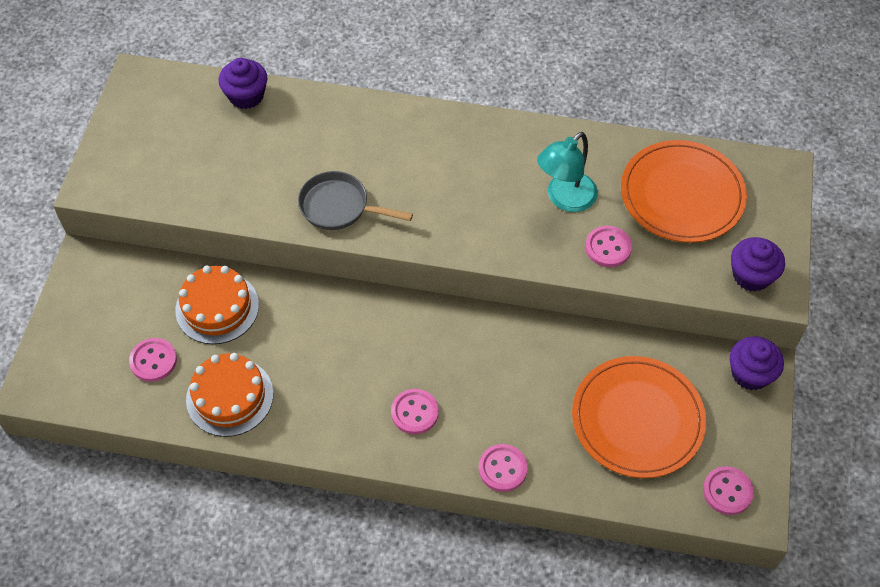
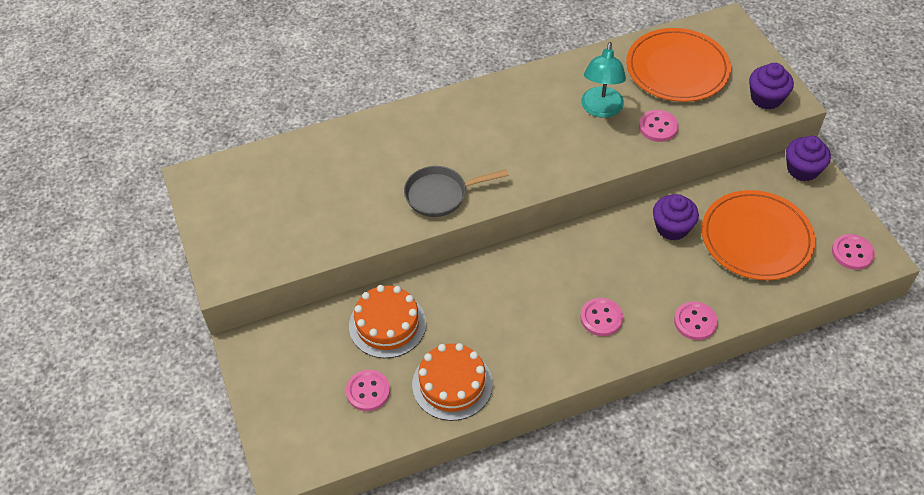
camera: 30 degrees left, 5 degrees down
purple cupcake [219,58,267,109] -> purple cupcake moved to [653,194,699,241]

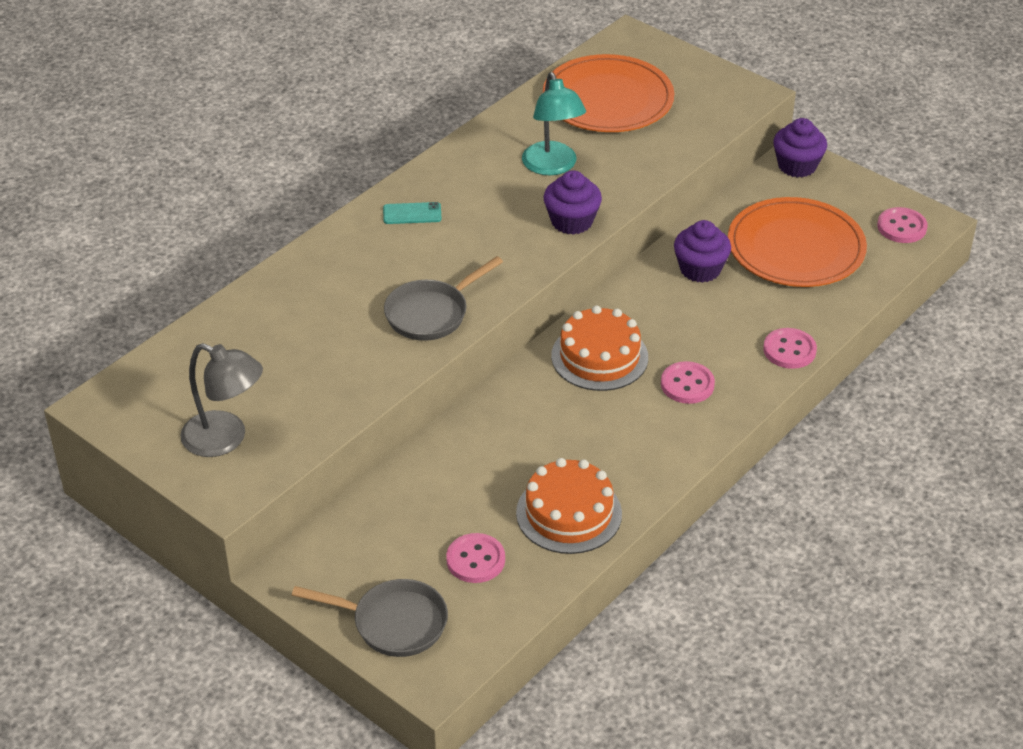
camera: 30 degrees left, 10 degrees down
orange cake [349,285,426,358] -> orange cake moved to [551,306,648,391]
pink button [639,110,678,142] -> none
purple cupcake [749,63,794,109] -> purple cupcake moved to [544,170,602,235]
none -> grey lamp [180,343,263,457]
none -> grey pan [292,579,448,657]
none -> turquoise phone [383,202,441,224]

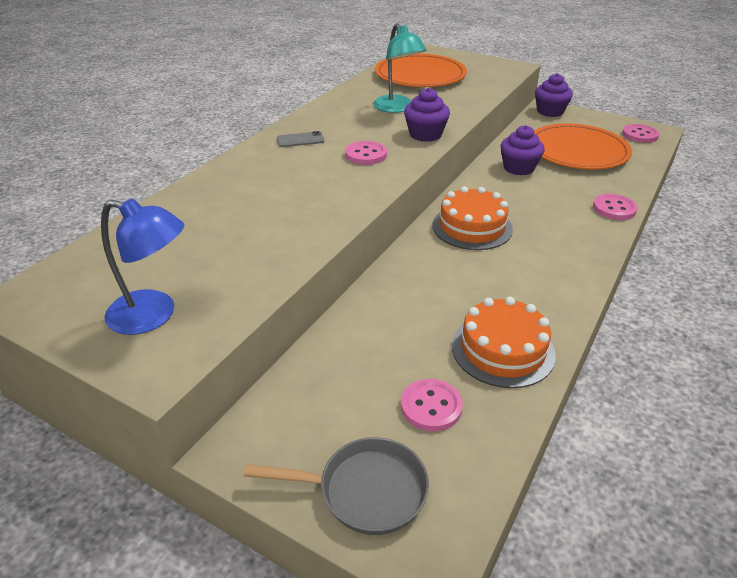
camera: 10 degrees left, 5 degrees down
grey lamp [180,343,263,457] -> blue lamp [101,198,184,335]
turquoise phone [383,202,441,224] -> grey phone [277,131,325,147]
grey pan [384,256,503,341] -> none
pink button [661,361,715,404] -> pink button moved to [345,141,387,165]

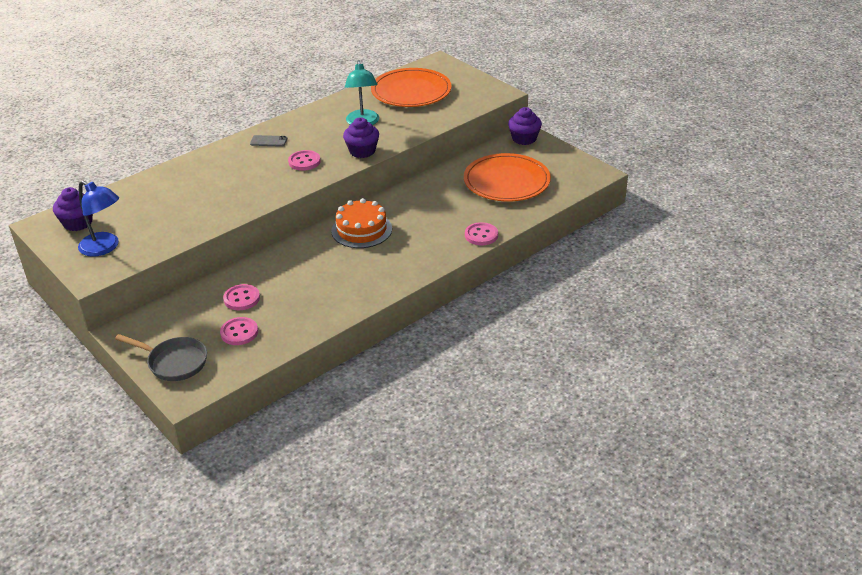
camera: 20 degrees right, 0 degrees up
orange cake [452,297,556,388] -> none
purple cupcake [500,125,545,175] -> purple cupcake moved to [53,187,93,231]
pink button [622,124,659,143] -> pink button moved to [223,284,260,310]

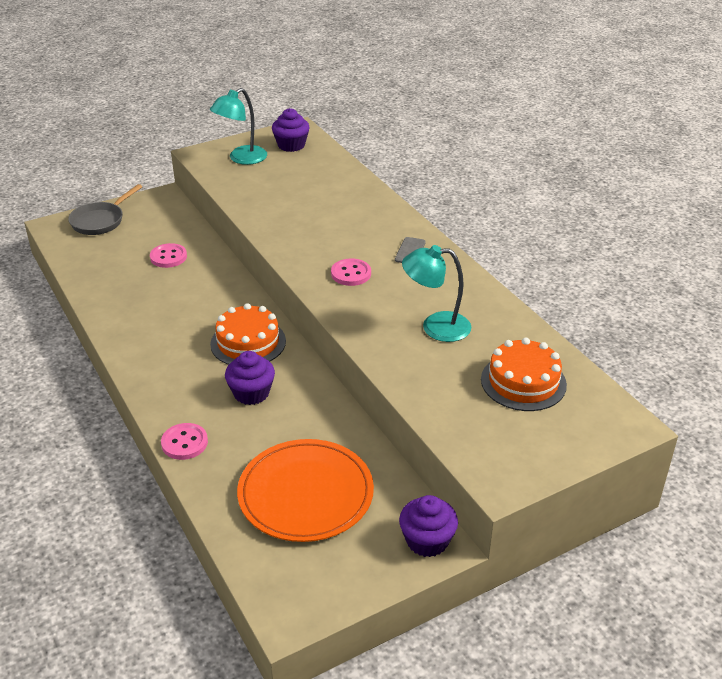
camera: 100 degrees right, 0 degrees up
blue lamp [78,181,119,257] -> turquoise lamp [210,88,267,165]
pink button [220,317,258,345] -> none
purple cupcake [343,117,379,158] -> purple cupcake moved to [225,351,275,405]
orange plate [371,68,452,107] -> orange cake [481,337,567,411]

